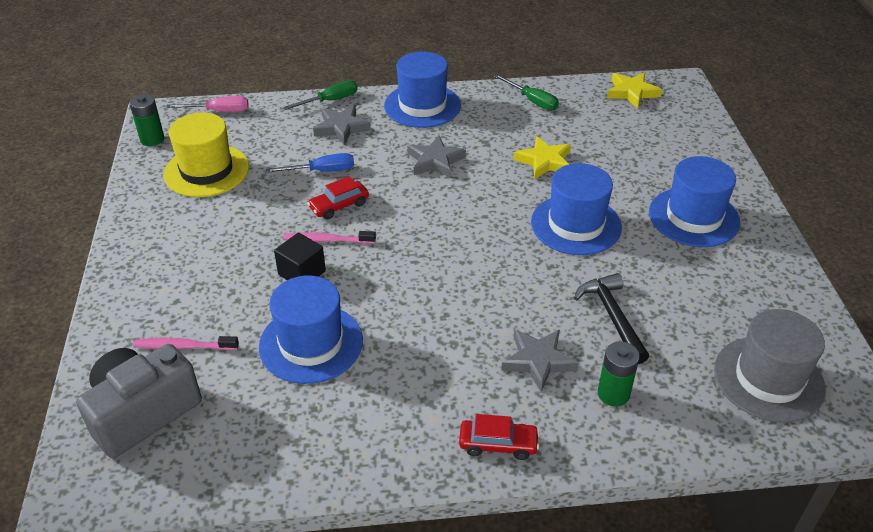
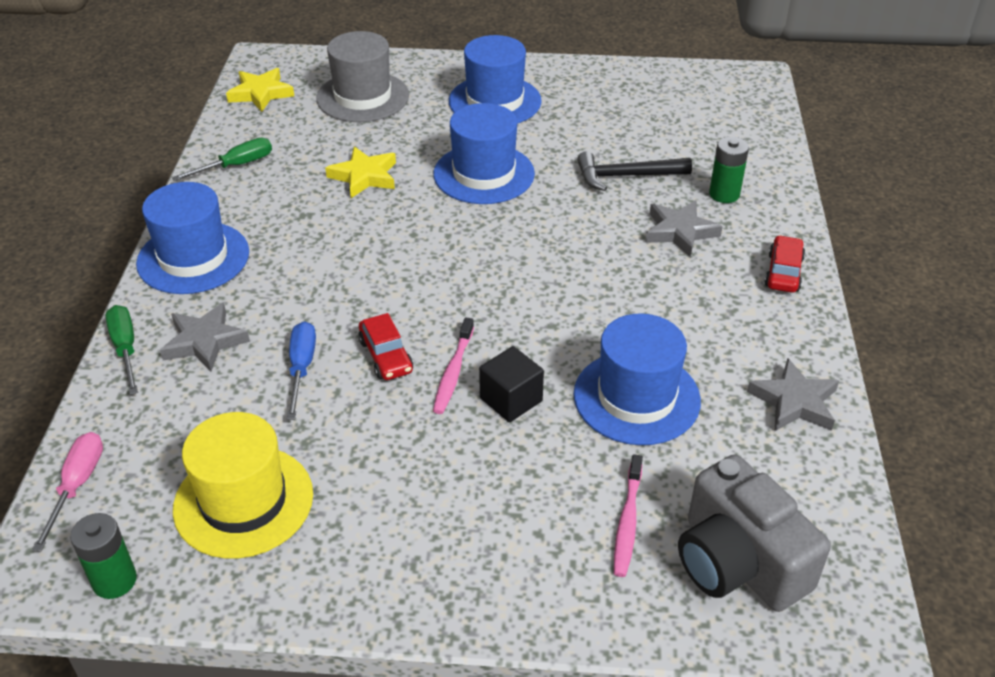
camera: 80 degrees left, 0 degrees up
grey star [407,136,466,178] -> grey star moved to [747,358,839,431]
grey hat [714,309,826,423] -> grey hat moved to [316,31,409,122]

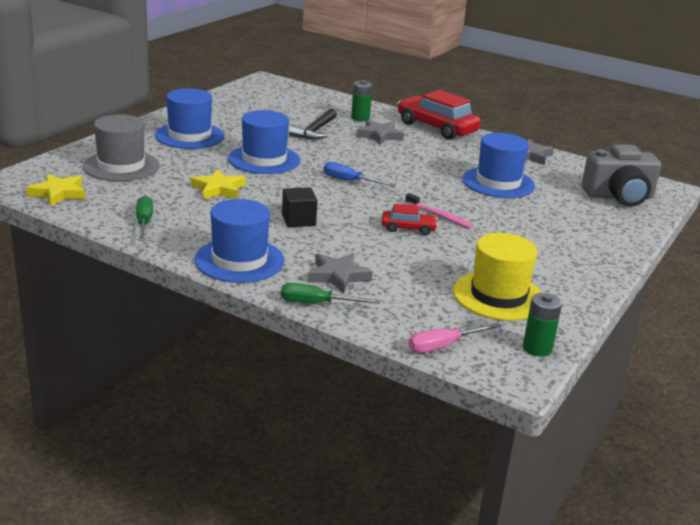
camera: 65 degrees left, 15 degrees down
pink screwdriver [32,432,103,552] -> pink screwdriver turned 60 degrees counterclockwise [409,323,501,353]
blue screwdriver [287,321,316,420] -> blue screwdriver moved to [323,162,396,187]
black cube [479,346,544,422] -> black cube moved to [282,187,318,227]
pink toothbrush [614,454,643,577] -> none
red car [764,235,805,293] -> red car [397,90,481,140], size x1.96

